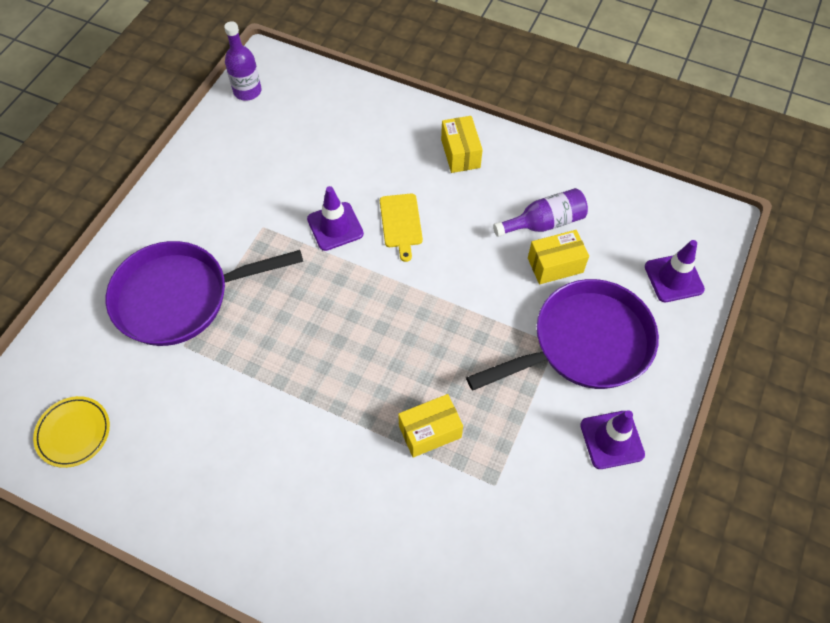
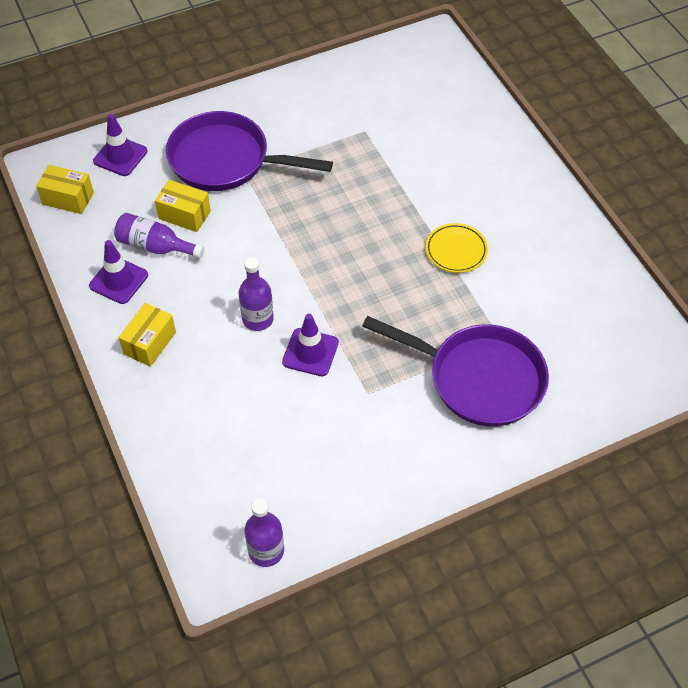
camera: 140 degrees left, 5 degrees down
yellow plate [33,396,110,468] -> yellow plate moved to [425,223,488,273]
yellow cutting board [380,193,423,262] -> purple bottle [239,257,274,331]
yellow box [398,394,463,458] -> yellow box moved to [36,165,94,214]
purple traffic cone [580,410,645,469] -> purple traffic cone moved to [89,240,148,304]

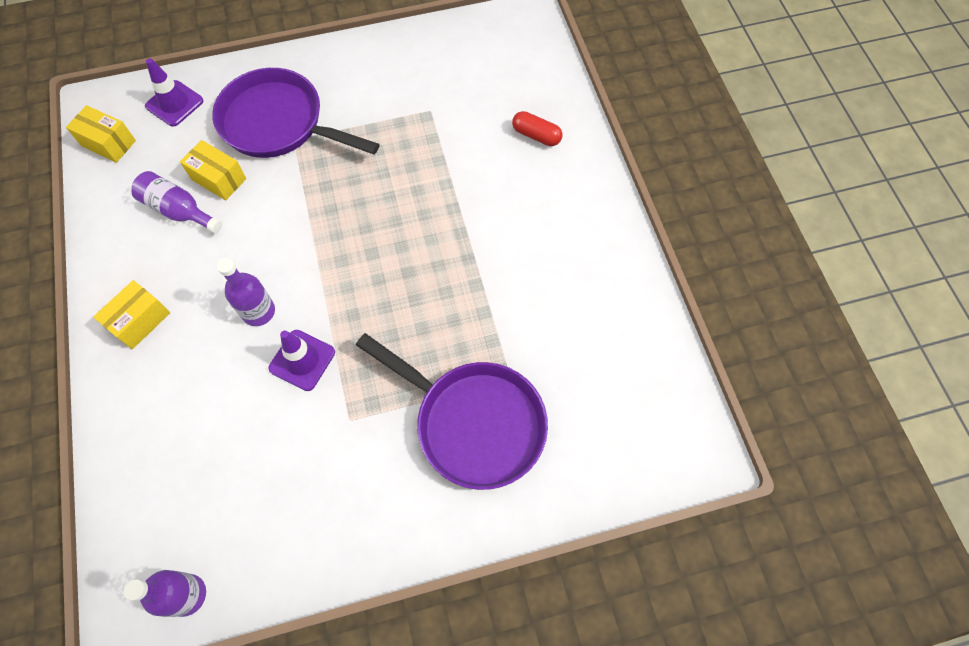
camera: 10 degrees right, 10 degrees up
purple traffic cone [89,240,148,304] -> none
yellow plate [425,223,488,273] -> none
none -> red capsule [512,111,562,146]

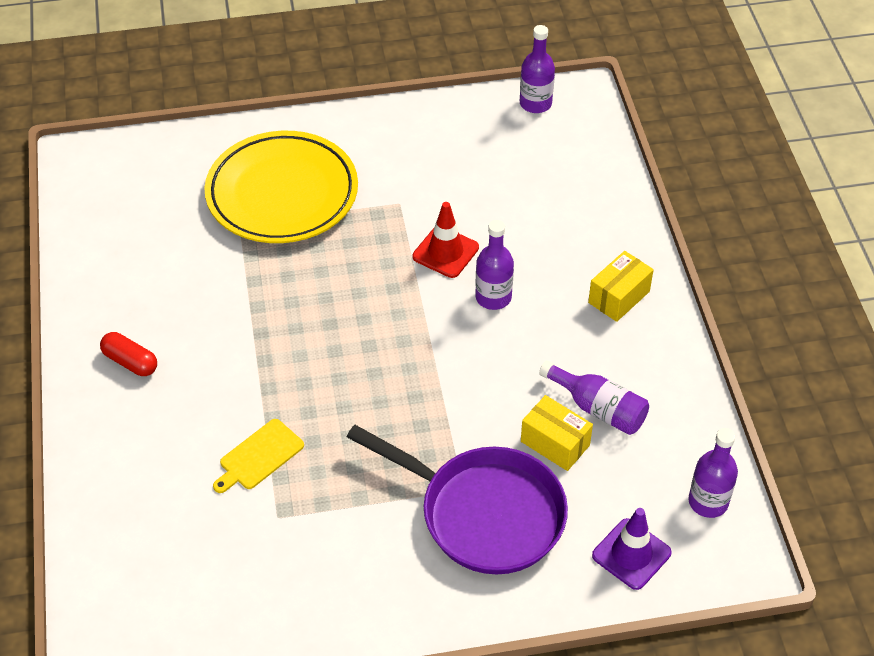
camera: 175 degrees left, 15 degrees down
yellow box [66,105,136,163] -> purple bottle [688,428,738,518]
purple traffic cone [268,330,335,391] -> red traffic cone [412,202,479,278]
purple pan [356,333,548,490] -> yellow plate [205,131,358,243]
red capsule [512,111,562,146] -> red capsule moved to [100,332,157,376]
none -> yellow cutting board [213,419,304,493]

